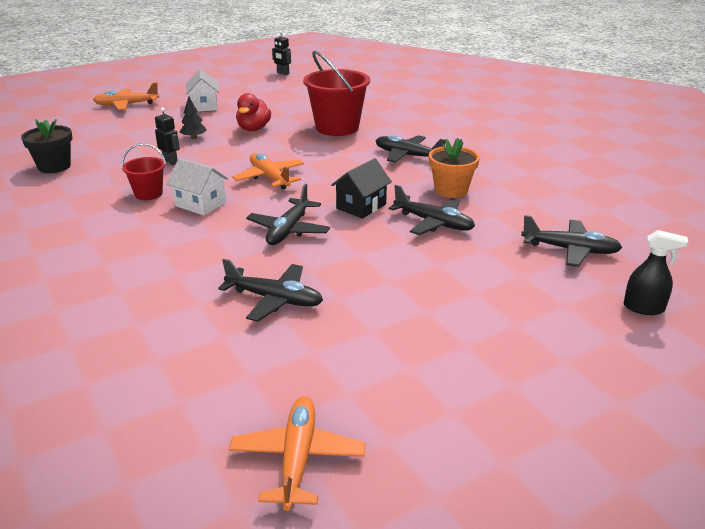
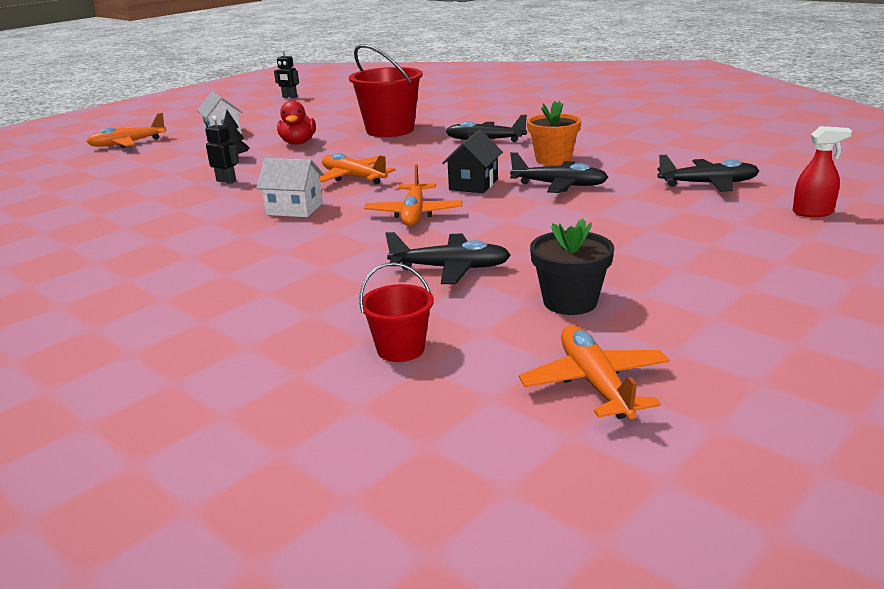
camera: 15 degrees left, 5 degrees down
black flower pot [21,119,72,173] -> black flower pot moved to [530,218,614,315]
red bucket [122,143,166,200] -> red bucket moved to [359,262,434,362]
black plane [246,184,330,245] -> orange plane [364,165,462,226]
black spray bottle [624,230,688,315] -> red spray bottle [793,126,852,217]

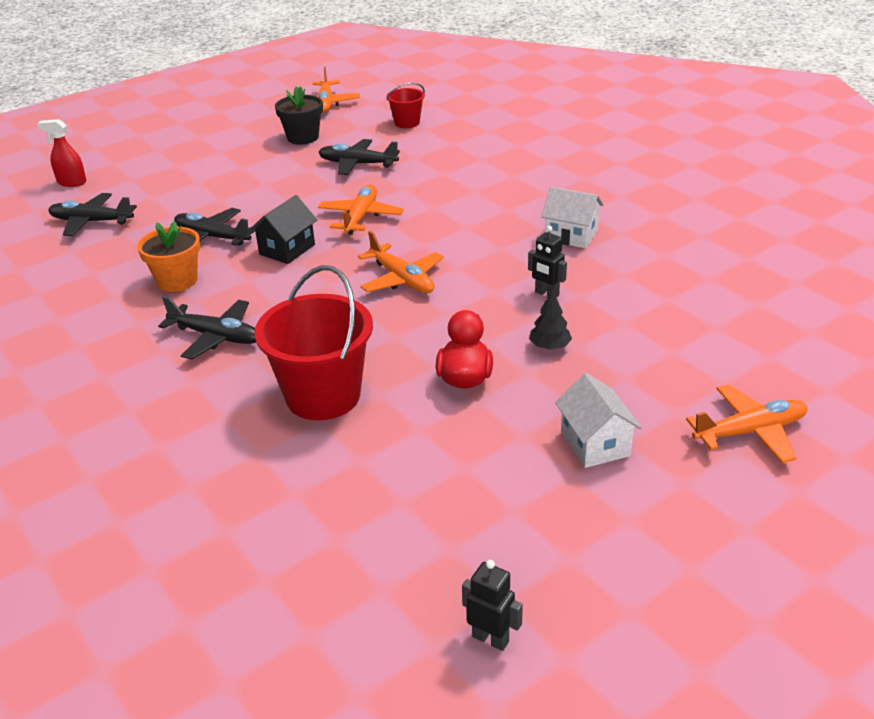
camera: 170 degrees left, 10 degrees up
white house [256,158,324,217] -> white house moved to [542,187,604,248]

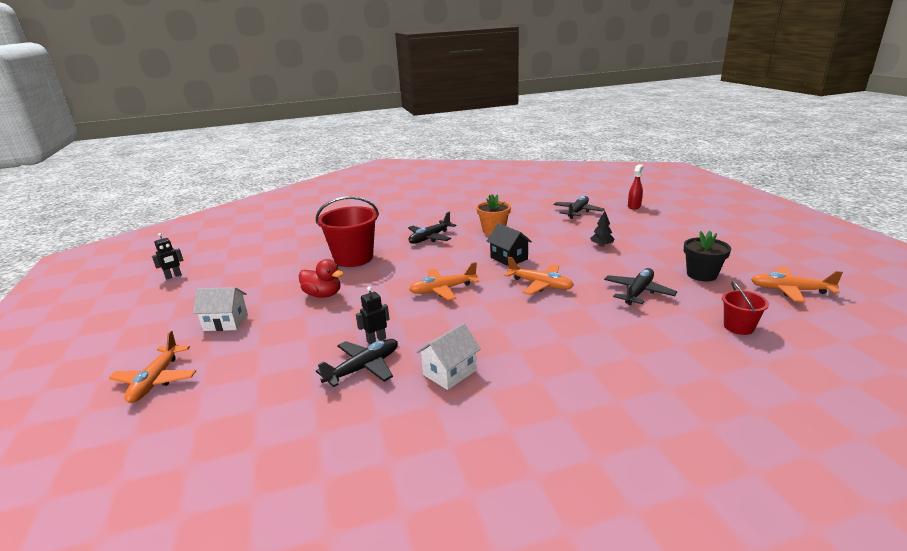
camera: 110 degrees right, 10 degrees down
black plane [174,208,255,246] -> black plane moved to [316,339,398,387]
black tree [529,289,572,350] -> black tree moved to [590,211,614,247]

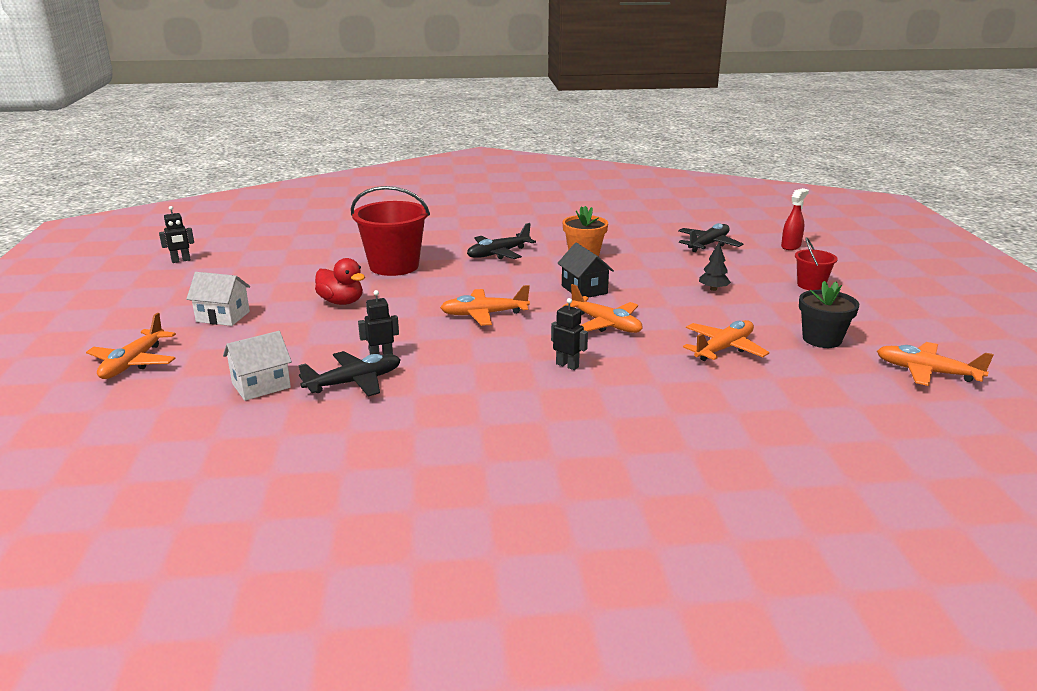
camera: 10 degrees right, 0 degrees up
white house [416,323,481,390] -> white house moved to [223,331,292,401]
black plane [604,268,677,305] -> orange plane [683,320,769,361]
red bucket [722,281,769,335] -> red bucket moved to [795,237,838,290]
none -> black robot [551,298,588,370]

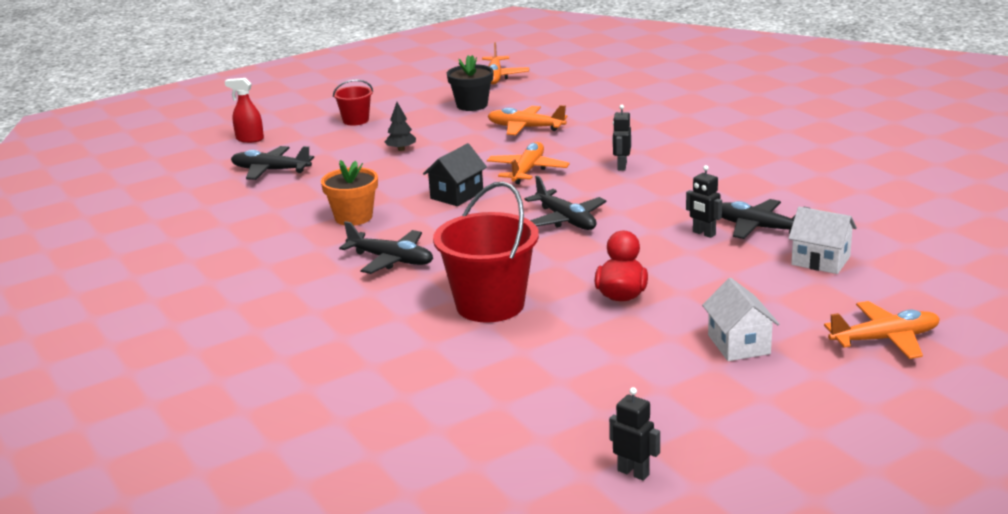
camera: 115 degrees left, 0 degrees up
orange plane [440,285,530,326] -> black plane [524,176,606,230]

